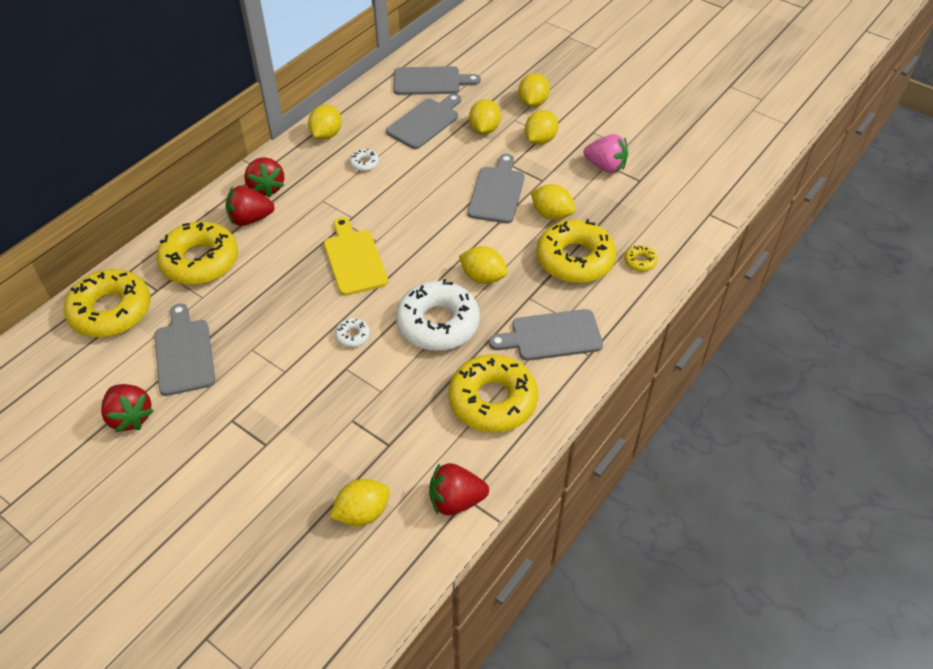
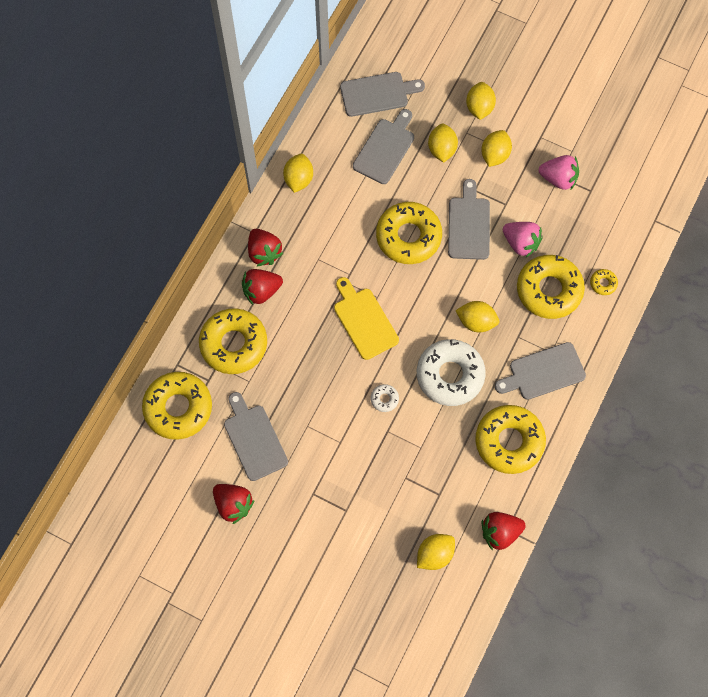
camera: 10 degrees left, 20 degrees up
white donut [349,149,379,172] -> none
yellow lemon [531,184,575,220] -> pink strawberry [503,222,543,257]
none -> yellow donut [376,202,442,264]

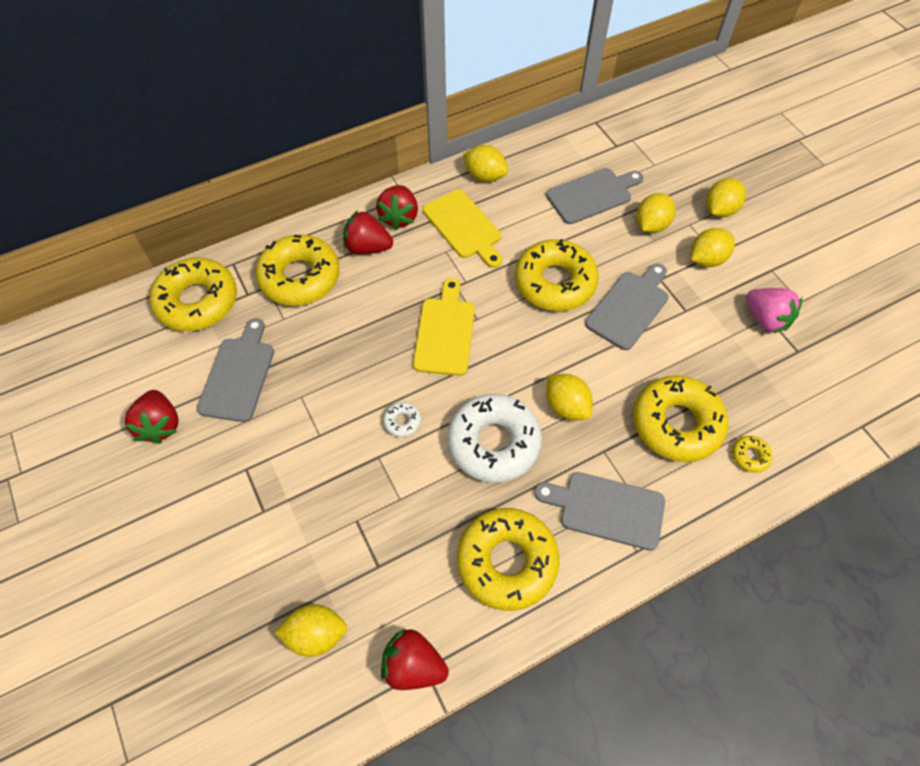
camera: 35 degrees right, 10 degrees down
yellow lemon [283,154,313,193] -> yellow lemon turned 75 degrees clockwise [463,145,508,182]
grey cutting board [340,72,425,117] -> none
pink strawberry [503,222,543,257] -> none
none -> yellow cutting board [423,189,502,268]

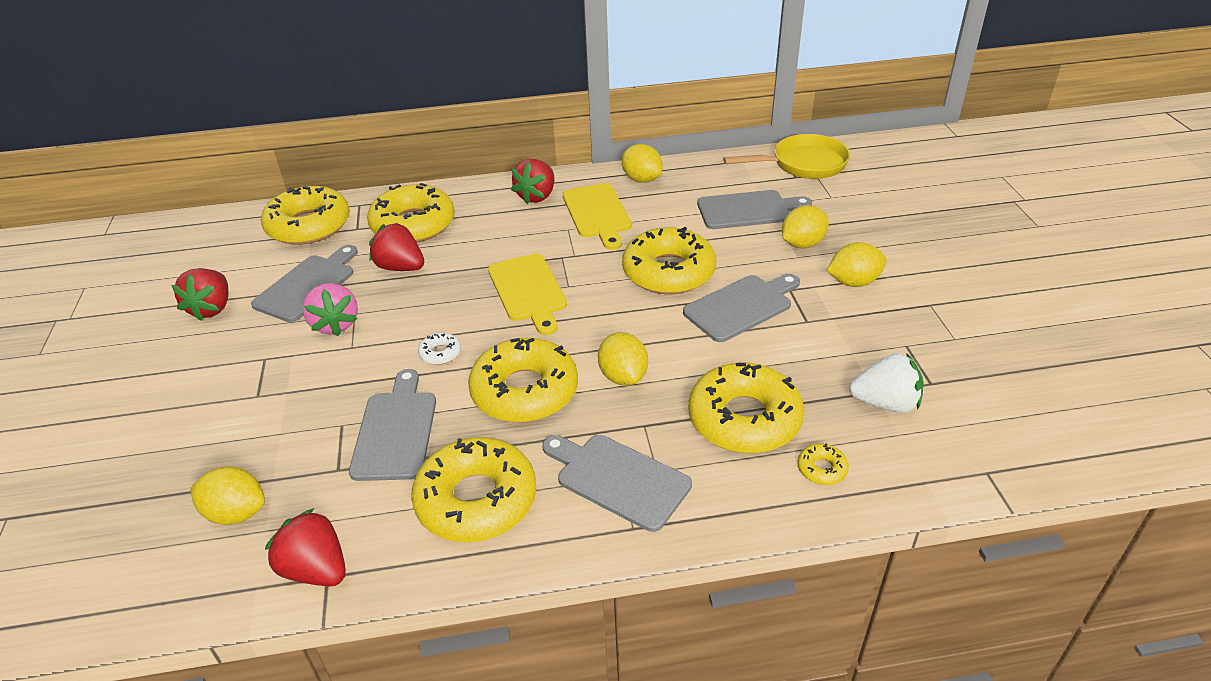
camera: 20 degrees right, 20 degrees down
red strawberry [343,210,393,254] -> red strawberry moved to [369,223,424,271]
yellow cutting board [413,278,475,376] -> yellow cutting board turned 135 degrees clockwise [488,254,567,335]
white donut [447,394,542,483] -> yellow donut [468,338,578,422]
yellow lemon [706,178,746,218] -> none
pink strawberry [746,288,802,334] -> pink strawberry moved to [302,283,358,336]
none -> grey cutting board [349,369,436,481]
none -> yellow pan [723,134,850,179]
none -> white strawberry [849,353,924,413]

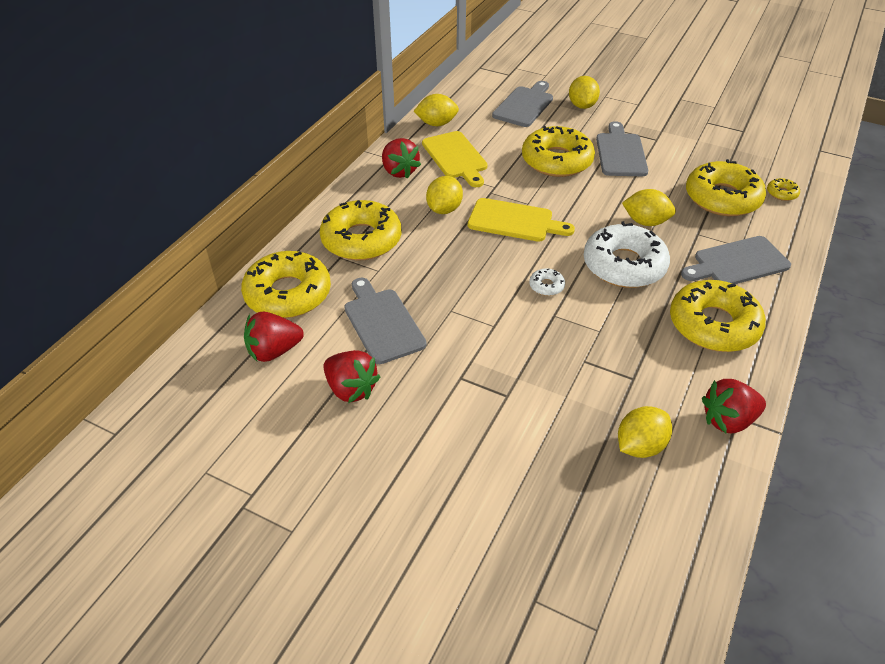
camera: 55 degrees left, 5 degrees up
pink strawberry [302,283,358,336] -> none
grey cutting board [349,369,436,481] -> none
red strawberry [369,223,424,271] -> red strawberry moved to [244,312,304,362]
yellow donut [468,338,578,422] -> white donut [584,221,670,288]
yellow cutting board [563,183,632,250] -> yellow cutting board turned 45 degrees clockwise [422,131,487,187]
yellow pan [723,134,850,179] -> none
yellow lemon [827,242,887,287] -> yellow lemon moved to [426,176,463,214]
white strawberry [849,353,924,413] -> none

